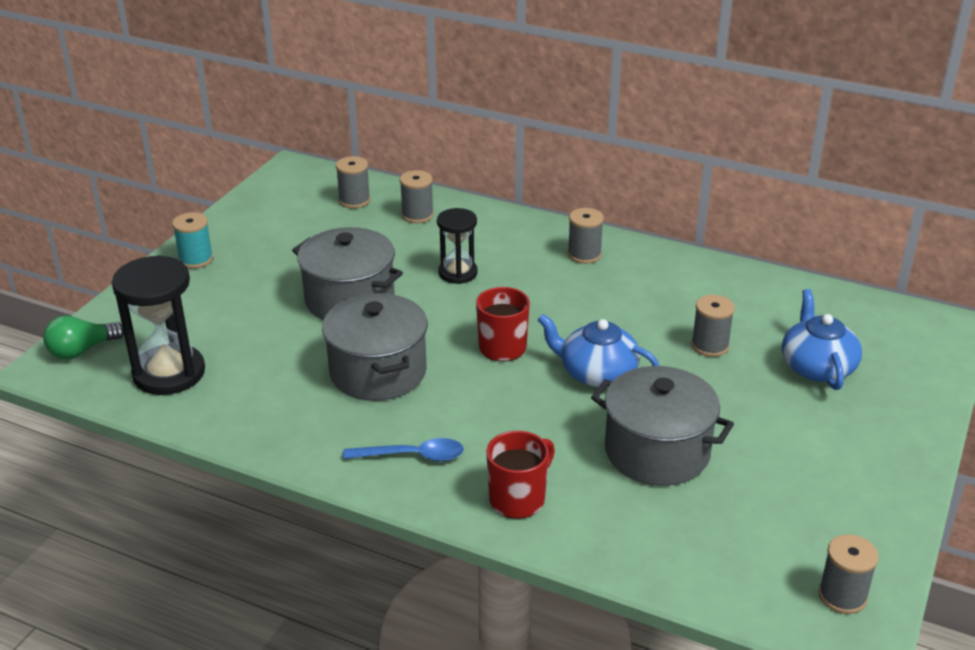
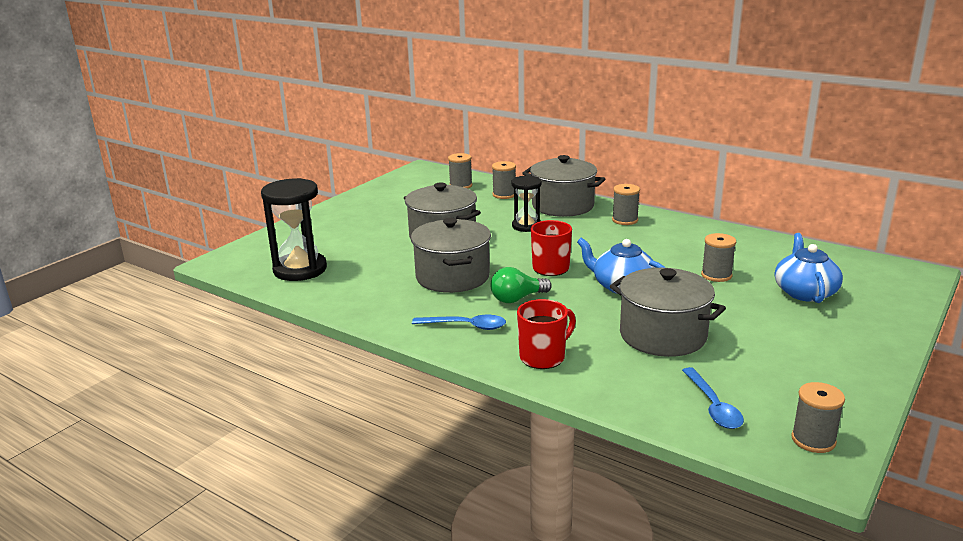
camera: 10 degrees right, 10 degrees down
green light bulb [43,315,124,359] -> green light bulb moved to [490,267,552,303]
turquoise spool [172,212,213,268] -> none
none -> grey pot [522,155,606,217]
none -> blue spoon [682,367,744,429]

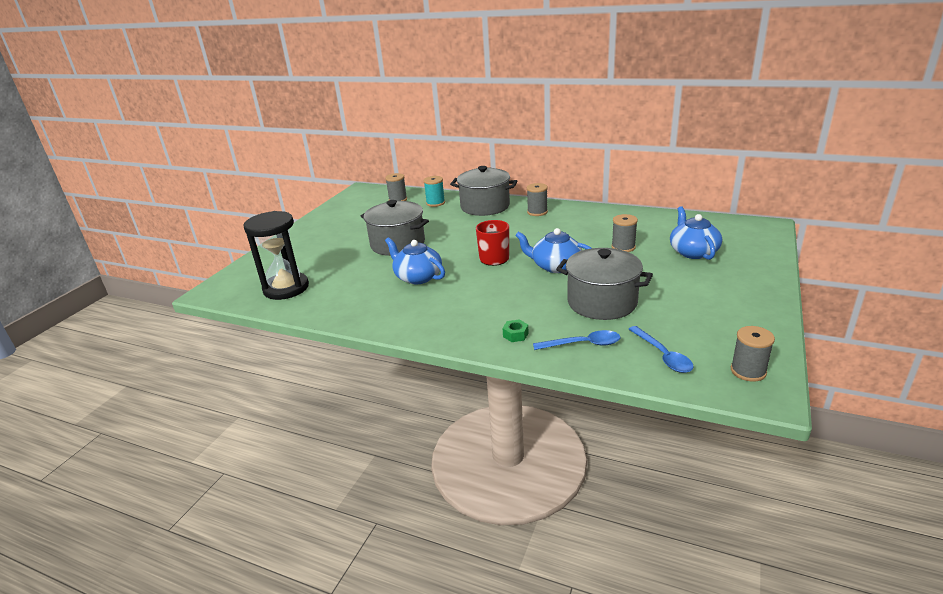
camera: 10 degrees left, 5 degrees up
grey pot [411,218,491,293] -> blue teapot [385,237,445,284]
blue spoon [412,315,506,330] -> blue spoon moved to [533,330,620,350]
green light bulb [490,267,552,303] -> none
grey spool [492,161,516,199] -> turquoise spool [423,176,445,207]
black hourglass [511,176,542,232] -> none
red mug [517,299,576,369] -> green nut [503,319,528,342]

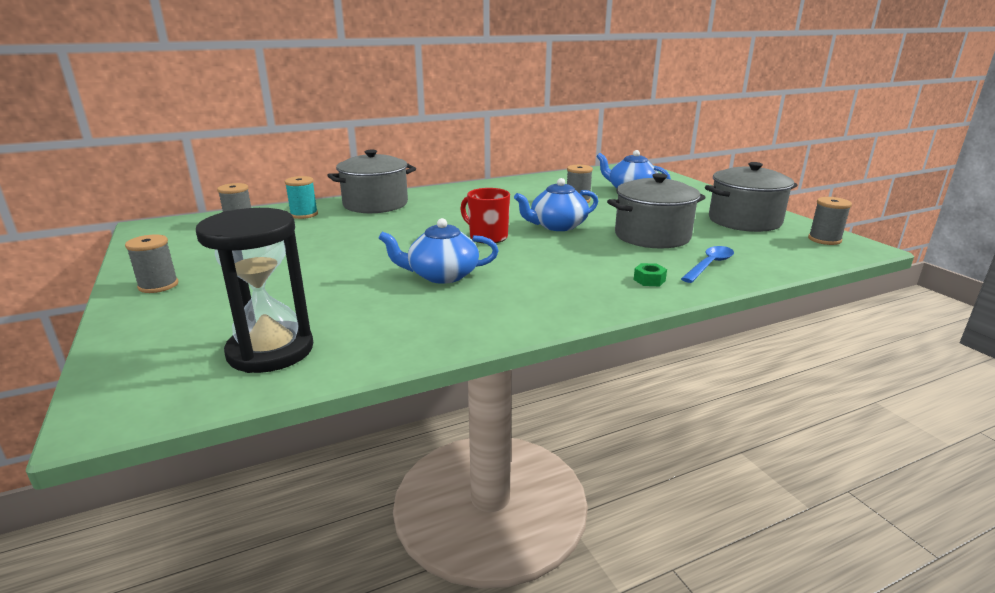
camera: 50 degrees left, 5 degrees down
grey pot [361,200,429,256] -> grey pot moved to [705,162,797,232]
grey spool [527,183,548,216] -> grey spool moved to [125,234,178,293]
blue spoon [629,326,694,373] -> none

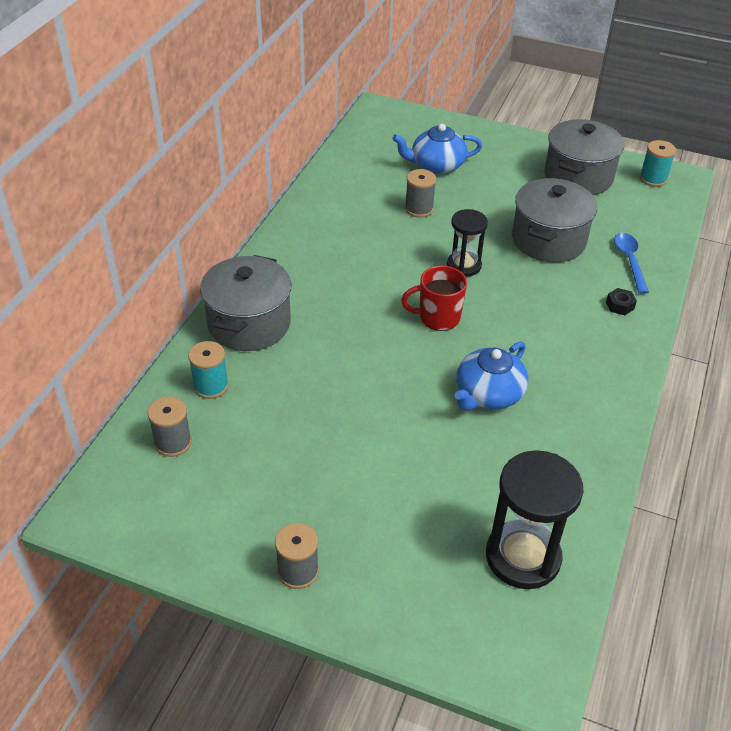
camera: 45 degrees left, 20 degrees up
blue teapot [514,178,598,231] -> black hourglass [447,209,488,277]
green nut [634,263,667,286] -> black nut [606,288,637,315]
grey spool [808,197,852,245] -> turquoise spool [639,140,676,187]

